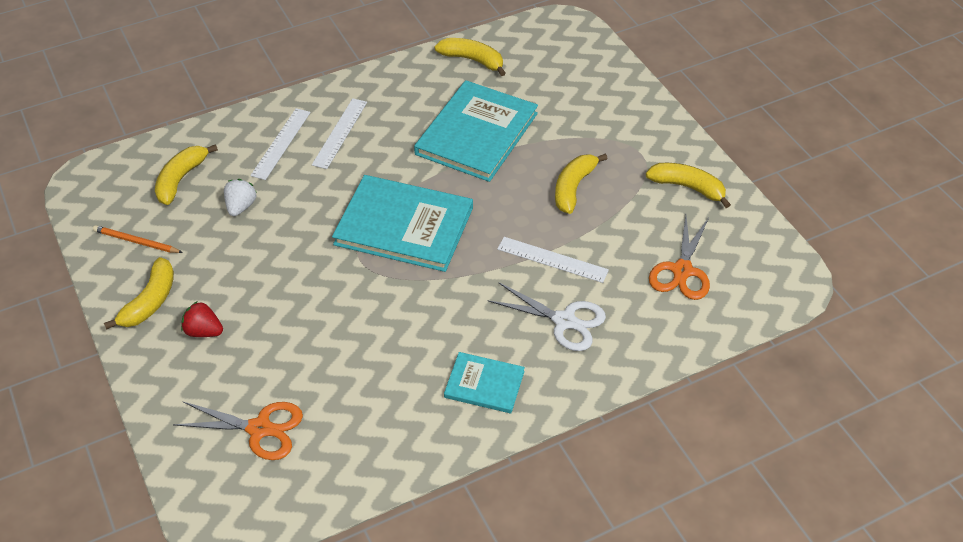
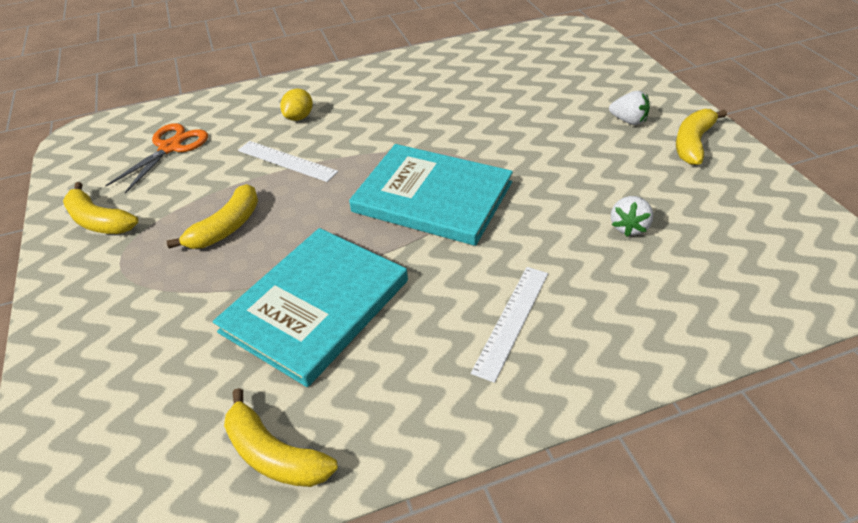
camera: 170 degrees left, 5 degrees down
orange pencil [93,225,183,253] -> none
yellow banana [155,144,218,205] -> none
orange scissors [173,401,303,460] -> none
red strawberry [181,301,223,337] -> white strawberry [609,91,650,125]
white ruler [250,108,311,180] -> none
turquoise book [444,352,525,413] -> none
white scissors [487,282,606,351] -> yellow lemon [280,89,313,121]

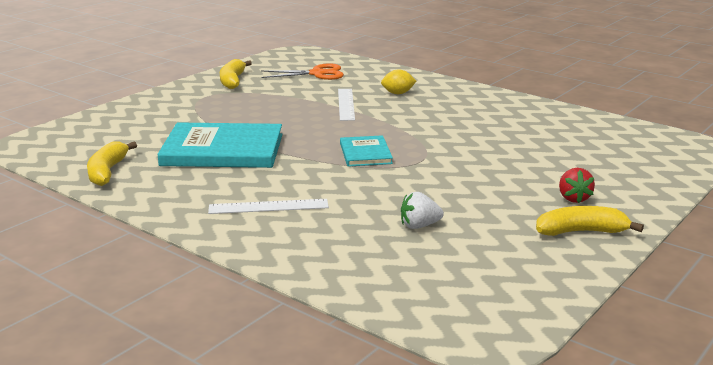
camera: 55 degrees right, 20 degrees down
yellow banana [167,184,258,249] -> none
turquoise book [349,144,513,246] -> turquoise book [340,135,393,167], size x0.53
white strawberry [609,91,650,125] -> red strawberry [559,168,595,203]

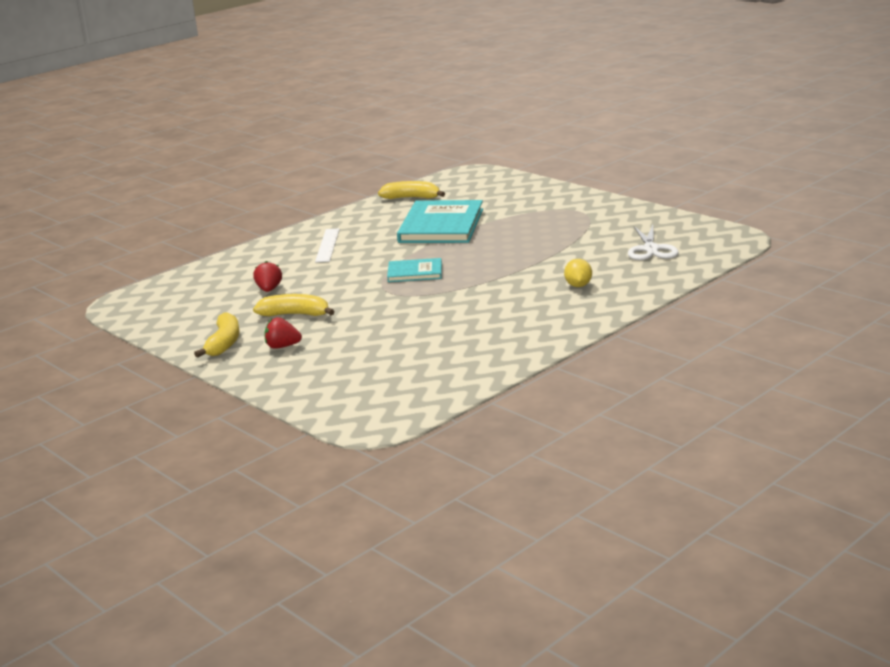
camera: 100 degrees right, 0 degrees up
yellow banana [220,59,252,89] -> yellow banana moved to [253,294,335,316]
orange scissors [261,63,344,80] -> white scissors [628,225,679,260]
white ruler [338,89,355,121] -> none
white strawberry [401,192,444,229] -> red strawberry [253,261,282,292]

